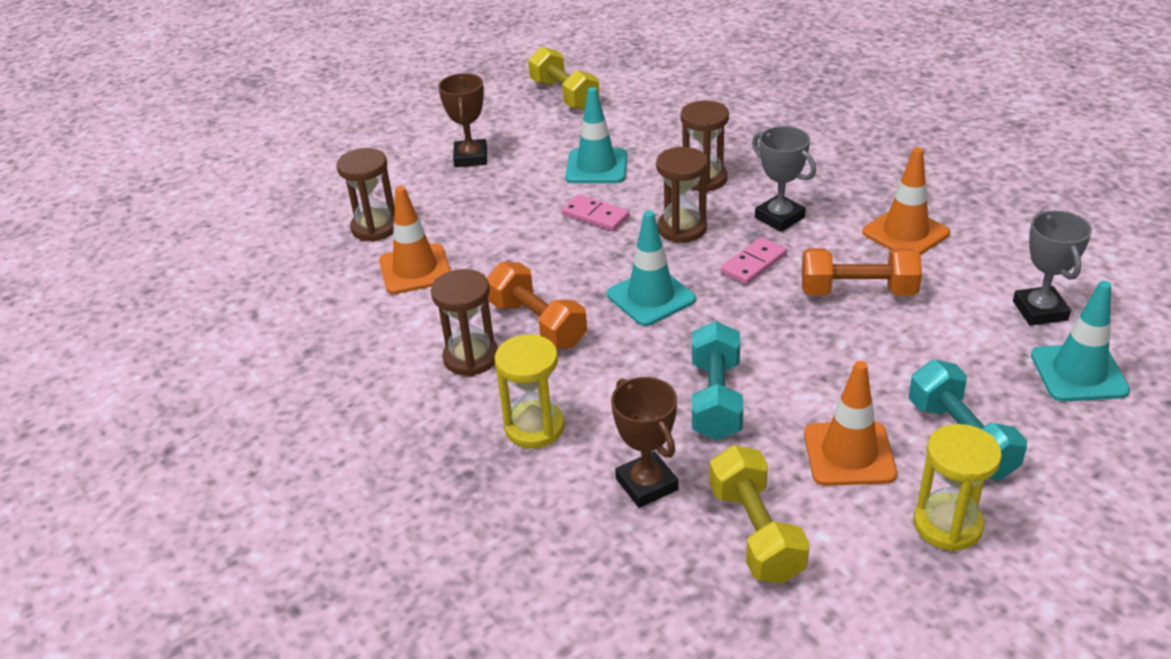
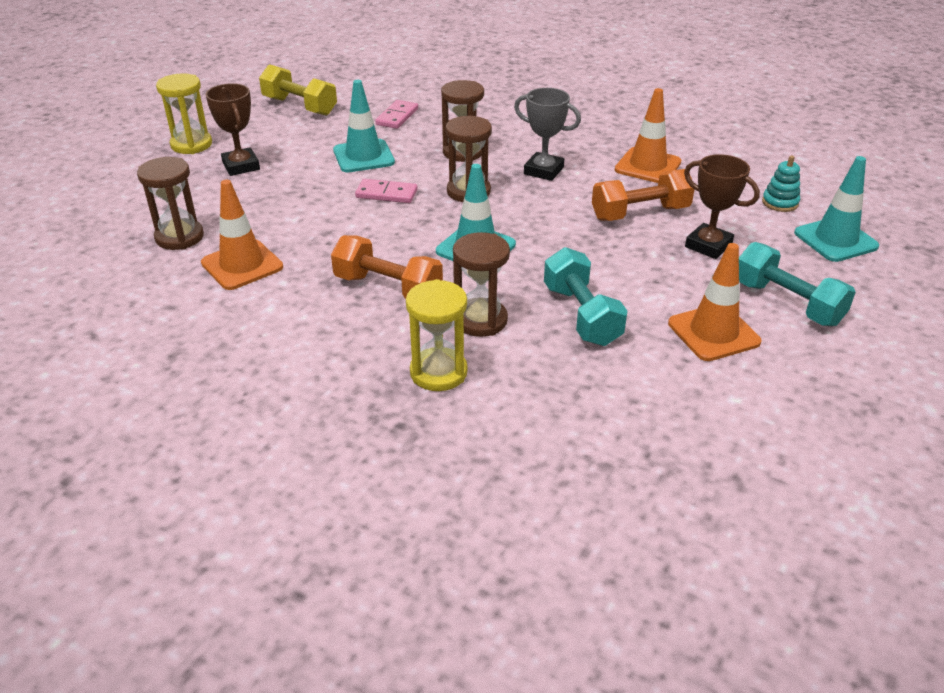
camera: 25 degrees left, 0 degrees up
brown hourglass [431,269,498,376] -> brown hourglass moved to [453,232,510,337]
brown trophy [611,377,678,508] -> brown trophy moved to [684,154,760,259]
yellow dumbbell [709,445,810,584] -> none
pink domino [721,237,787,285] -> pink domino moved to [375,100,418,129]
yellow hourglass [914,424,1002,551] -> yellow hourglass moved to [156,73,212,154]
grey trophy [1013,210,1092,326] -> turquoise stacking toy [762,155,800,212]

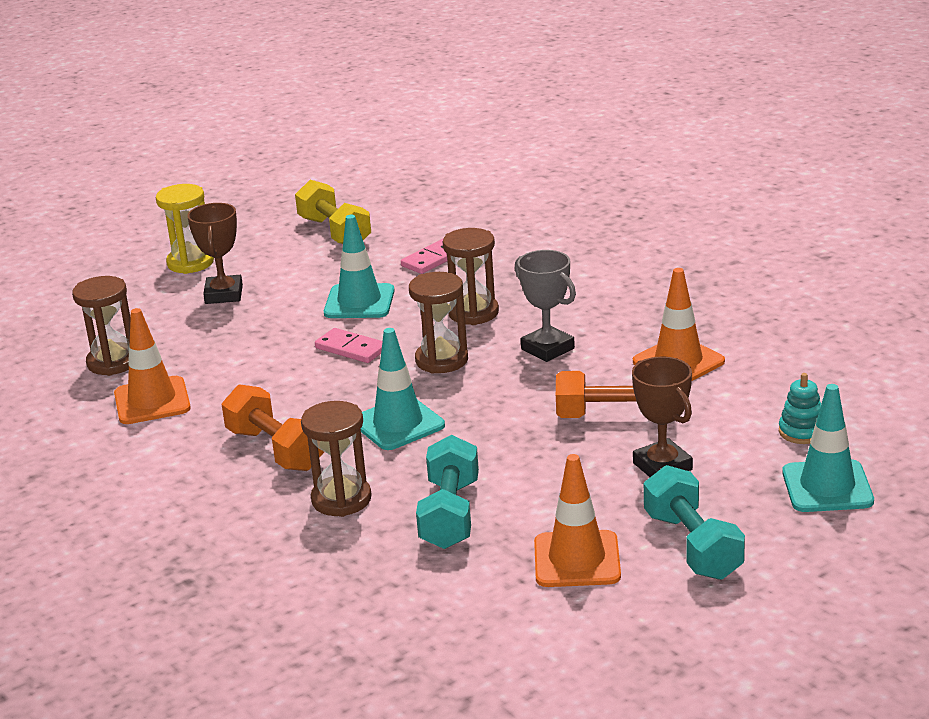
camera: 25 degrees right, 10 degrees down
yellow hourglass [406,279,468,391] -> none

